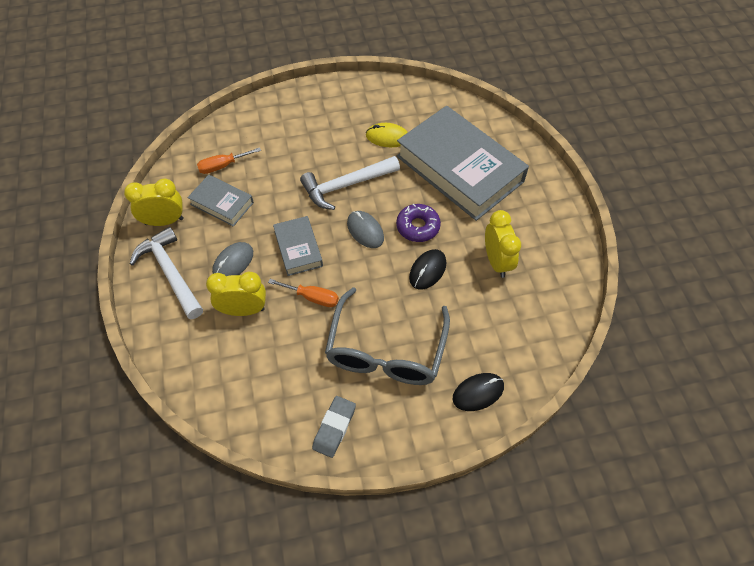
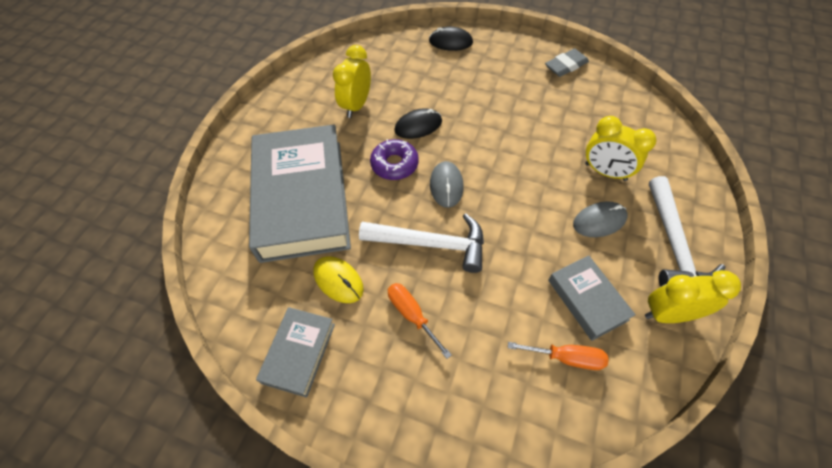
camera: 145 degrees left, 0 degrees up
yellow clock [124,179,184,226] -> yellow clock turned 150 degrees clockwise [645,270,741,323]
orange screwdriver [268,279,339,307] -> orange screwdriver moved to [388,283,452,359]
grey book [273,216,323,276] -> grey book moved to [256,307,335,398]
grey glasses [325,287,450,385] -> none

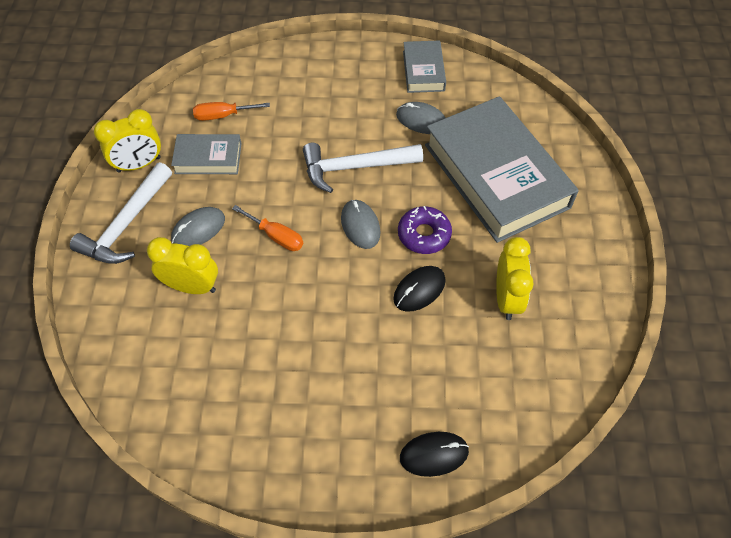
camera: 160 degrees right, 0 degrees up
yellow mouse [313,256,364,303] -> grey mouse [396,102,446,134]
orange screwdriver [388,283,452,359] -> orange screwdriver moved to [232,205,303,251]
grey eraser [545,48,589,77] -> none
grey book [548,256,636,341] -> grey book turned 45 degrees counterclockwise [171,134,242,174]
white hammer [649,176,725,287] -> white hammer turned 135 degrees counterclockwise [70,162,172,264]

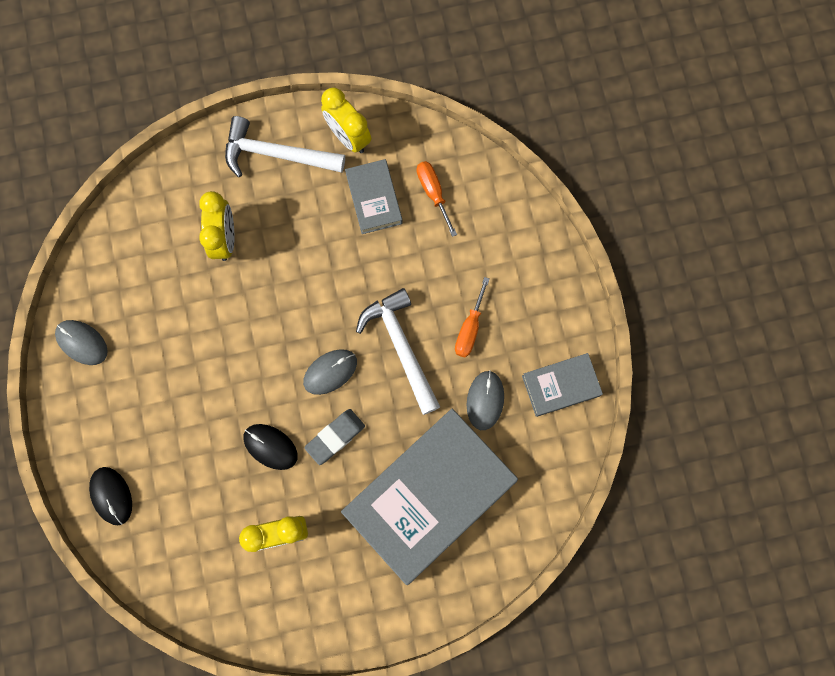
camera: 75 degrees right, 20 degrees up
grey mouse [171,207,225,246] -> grey mouse moved to [55,320,108,365]
orange screwdriver [232,205,303,251] -> orange screwdriver moved to [455,277,489,358]
purple donut [398,206,452,254] -> grey eraser [304,409,365,465]

